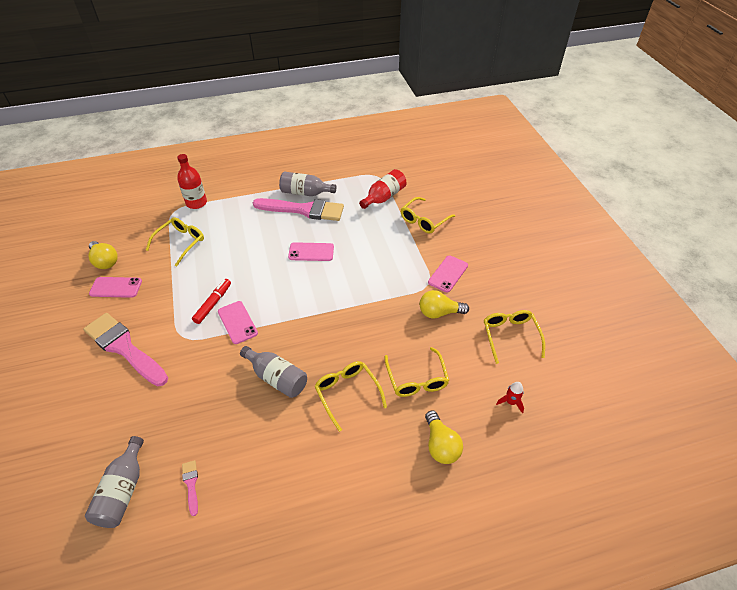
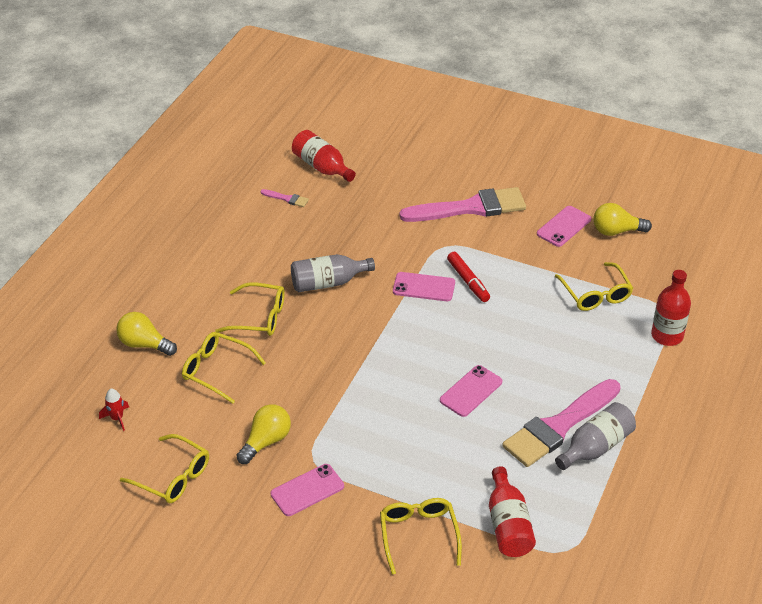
camera: 130 degrees right, 5 degrees down
grey bottle [85,436,144,528] -> red bottle [292,130,356,182]
pink phone [428,255,468,293] -> pink phone turned 75 degrees clockwise [270,464,344,516]

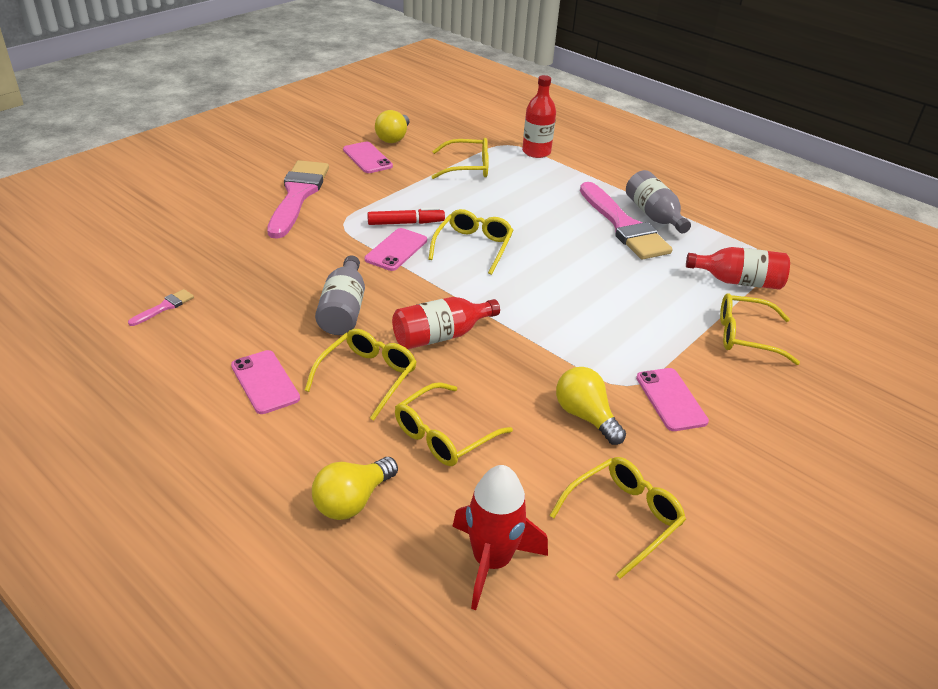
camera: 75 degrees left, 5 degrees down
red rocket [99,389,129,431] -> red rocket [452,465,548,610], size x2.02
red bottle [292,130,356,182] -> red bottle moved to [392,297,500,349]
pink phone [440,365,503,417] -> pink phone moved to [231,350,300,414]
none -> yellow glasses [428,209,513,275]

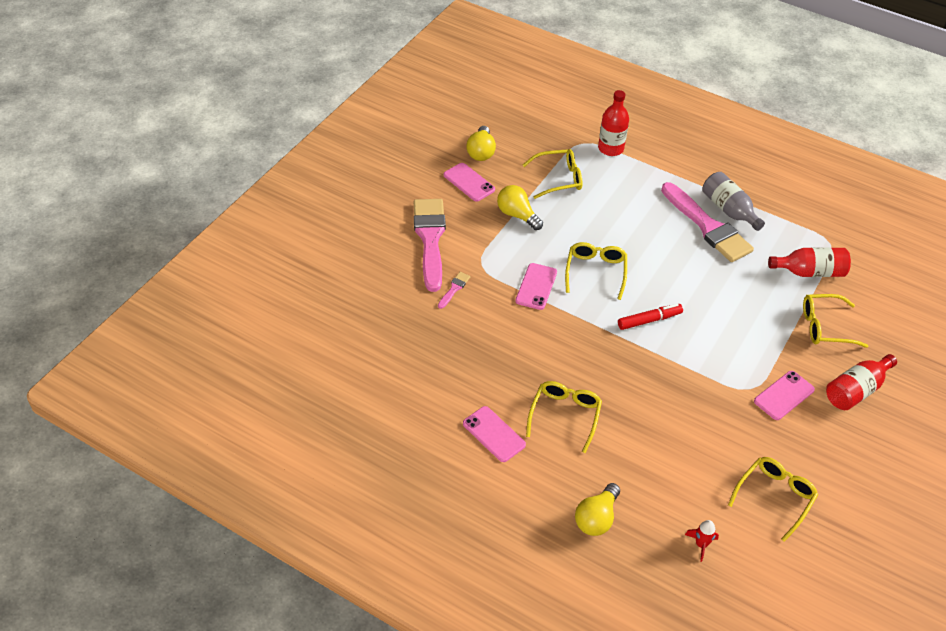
camera: 10 degrees left, 10 degrees up
pink brush [128,289,194,326] -> pink brush moved to [438,272,470,309]
grey bottle [315,256,365,335] -> none
red marker [367,207,445,225] -> red marker moved to [618,304,683,330]
red bottle [392,297,500,349] -> red bottle moved to [826,354,897,410]
yellow glasses [395,382,513,466] -> none
red rocket [452,465,548,610] -> red rocket [685,520,719,562], size x0.50
yellow light bulb [556,367,626,445] -> yellow light bulb moved to [497,185,543,230]
pink phone [636,368,709,431] -> pink phone turned 75 degrees clockwise [754,371,815,420]

